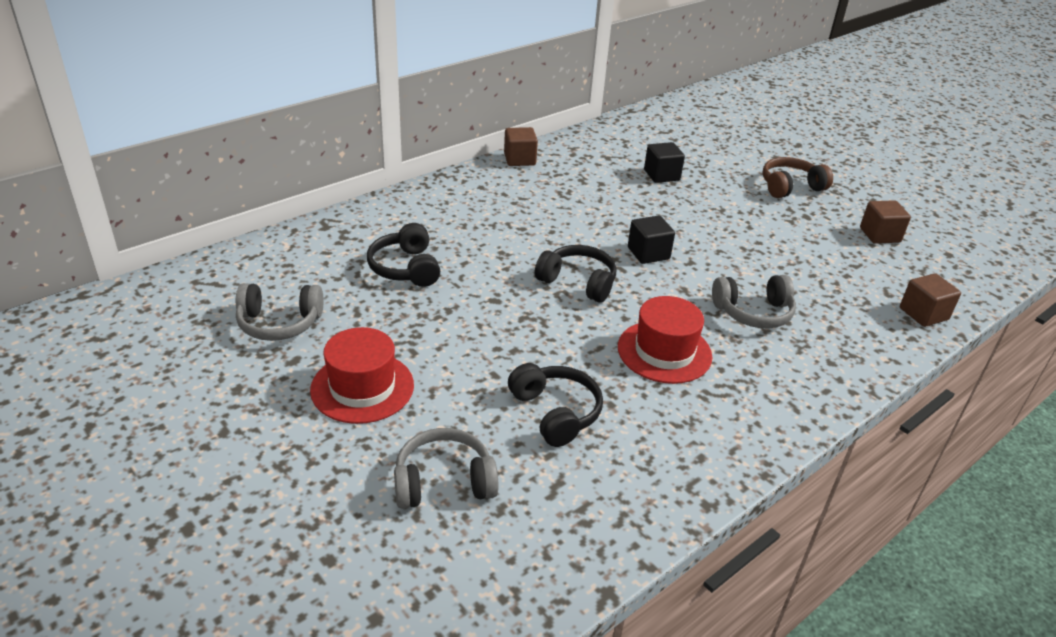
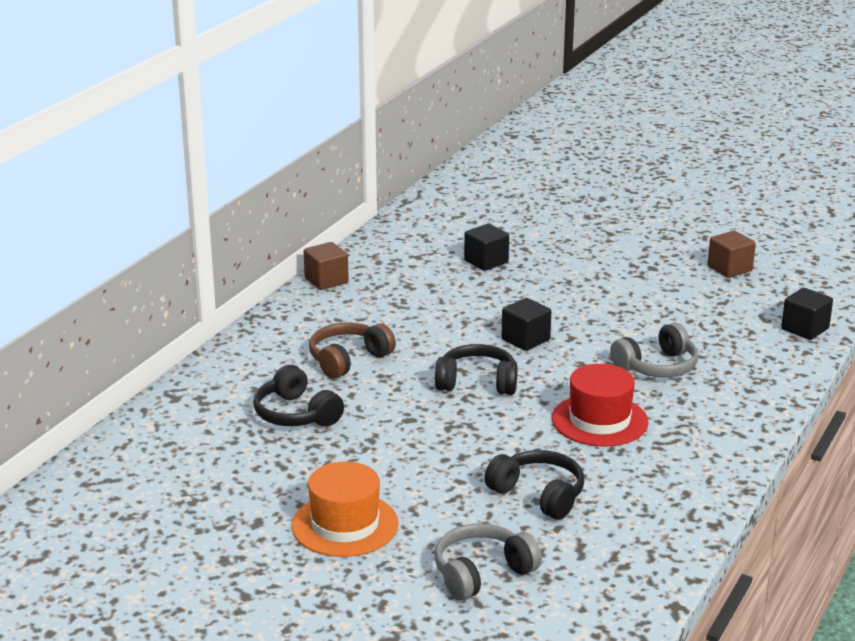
camera: 20 degrees left, 10 degrees down
grey headphones [236,283,323,341] -> none
red hat [310,327,414,424] -> orange hat [292,462,399,557]
brown headphones [762,157,833,198] -> brown headphones moved to [309,323,396,378]
brown cube [900,273,961,327] -> black cube [781,288,833,340]

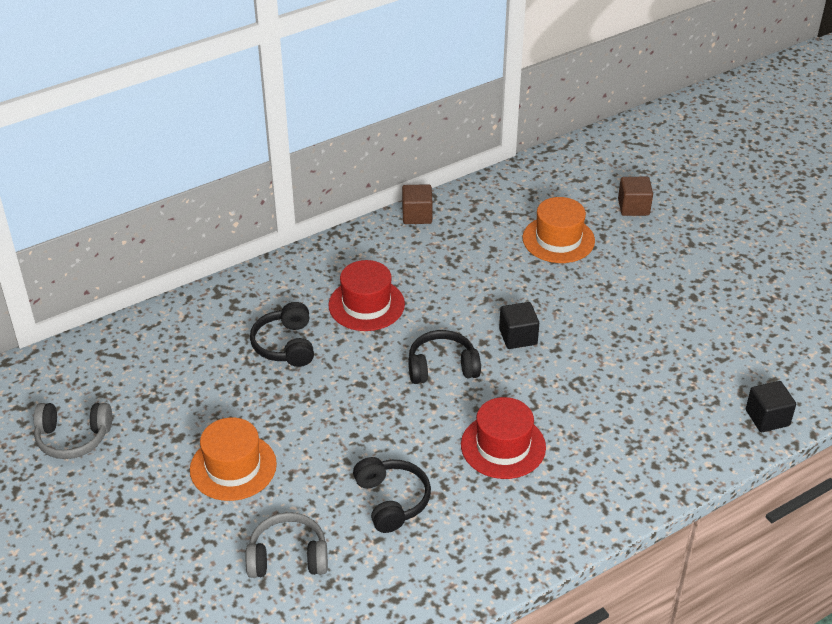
camera: 30 degrees right, 15 degrees up
brown headphones [309,323,396,378] -> red hat [328,260,405,331]
black headphones [435,344,518,395] -> black headphones turned 45 degrees counterclockwise [408,330,481,384]
black cube [464,224,509,271] -> orange hat [522,197,595,263]
grey headphones [610,323,698,377] -> grey headphones moved to [34,403,112,459]
brown cube [708,231,756,278] -> brown cube moved to [618,177,653,216]

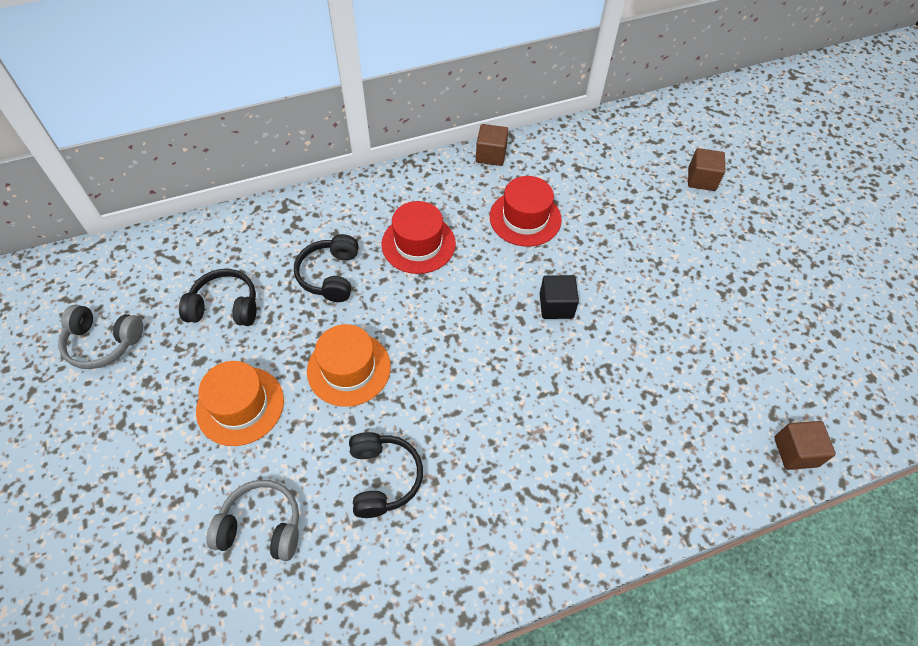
camera: 10 degrees right, 15 degrees up
black headphones [408,330,481,384] -> black headphones moved to [179,269,256,326]
red hat [461,397,546,479] -> red hat moved to [490,176,562,247]
orange hat [522,197,595,263] -> orange hat moved to [307,324,391,407]
black cube [746,381,796,432] -> brown cube [774,421,836,470]

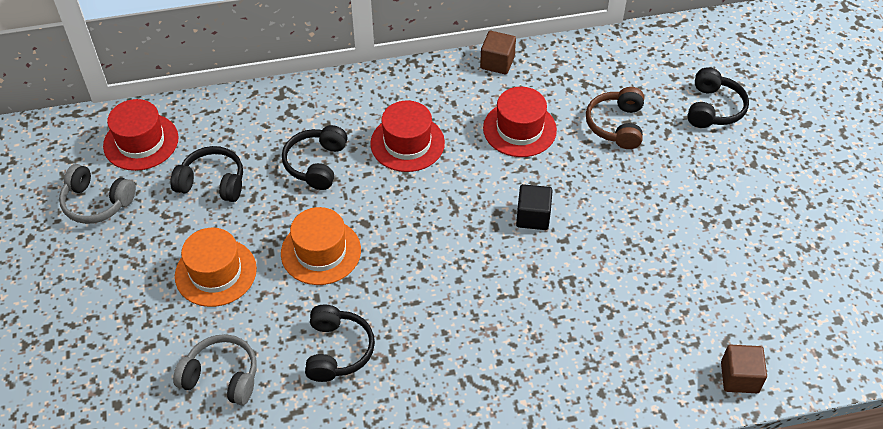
camera: 10 degrees right, 5 degrees down
brown cube [688,148,725,191] -> black headphones [687,67,749,128]
none -> red hat [103,99,178,171]
none -> brown headphones [586,87,644,149]

